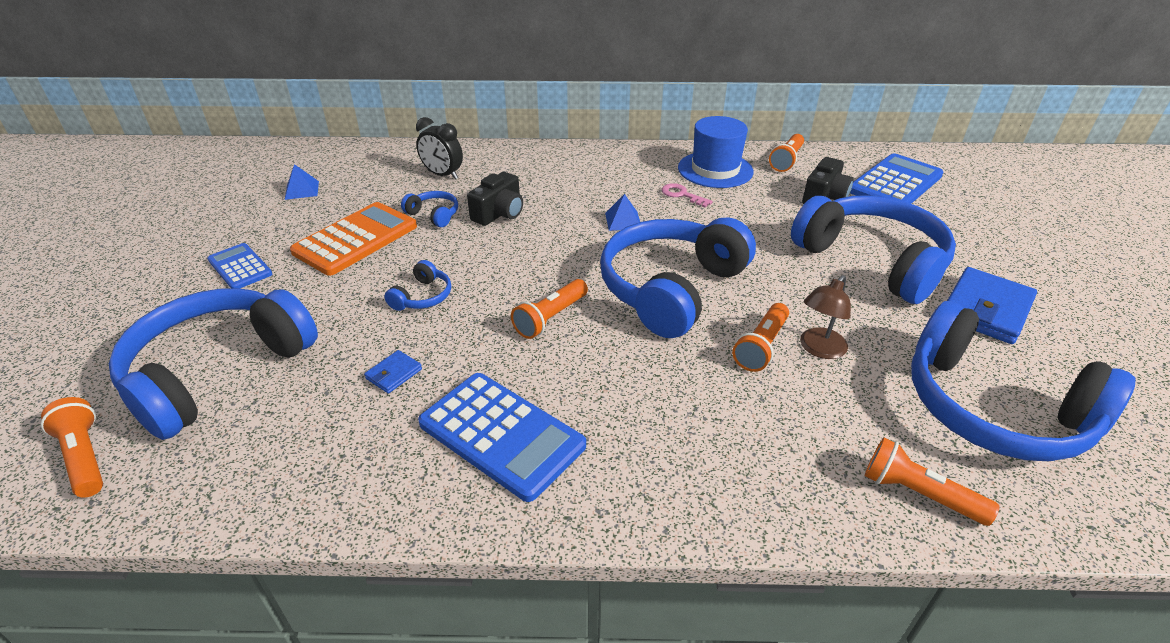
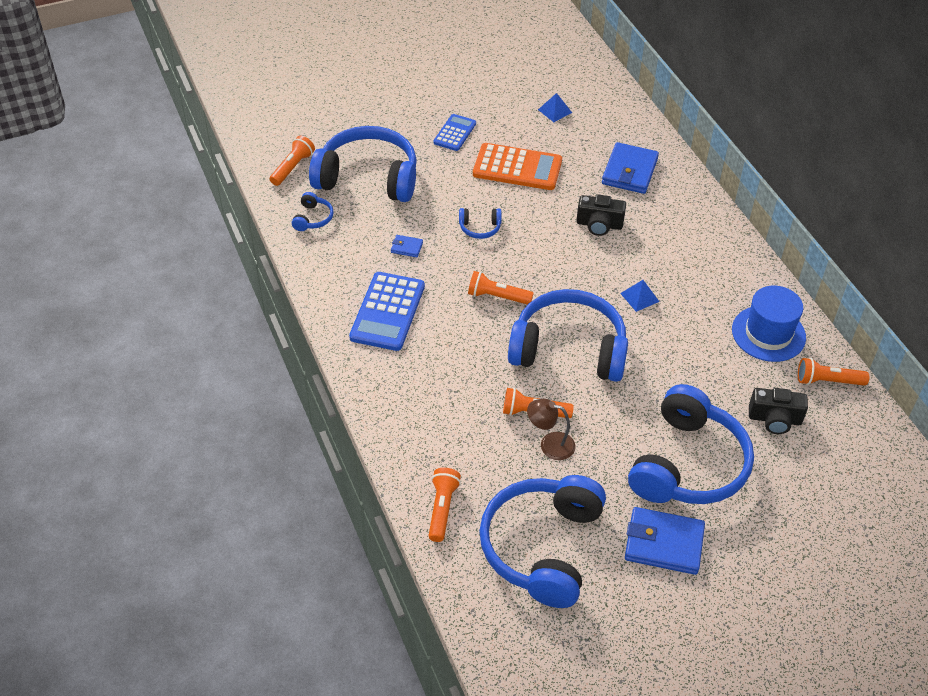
camera: 65 degrees right, 10 degrees up
blue headphones [401,191,458,227] -> blue headphones moved to [292,192,334,231]
black clock [416,117,463,179] -> blue wallet [602,142,659,194]
pink key [662,183,713,207] -> none
blue calculator [850,153,943,204] -> none

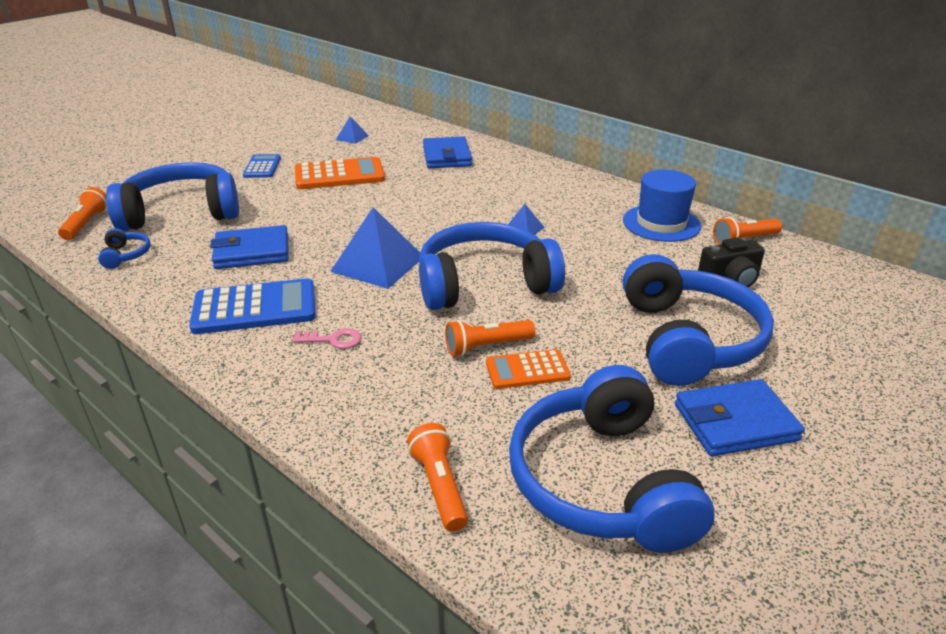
camera: 25 degrees left, 15 degrees down
blue calculator [349,272,425,351] -> blue calculator turned 90 degrees counterclockwise [189,278,315,334]
blue wallet [391,235,423,257] -> blue wallet [210,225,289,269], size x2.15
blue headphones [459,208,502,239] -> none
orange flashlight [468,271,534,305] -> blue pyramid [330,207,420,289]
brown lamp [527,399,576,460] -> orange calculator [486,349,571,389]
black camera [576,195,626,236] -> none
none -> pink key [292,328,361,349]

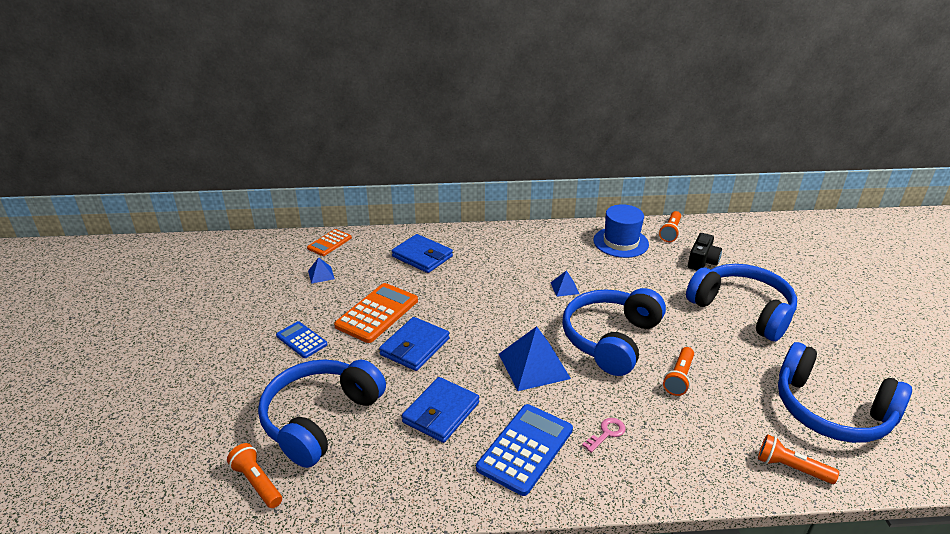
camera: 45 degrees left, 0 degrees up
blue headphones [98,228,151,269] -> none
orange calculator [486,349,571,389] -> orange calculator moved to [307,229,352,256]
blue wallet [675,379,805,456] -> blue wallet moved to [379,317,450,371]

